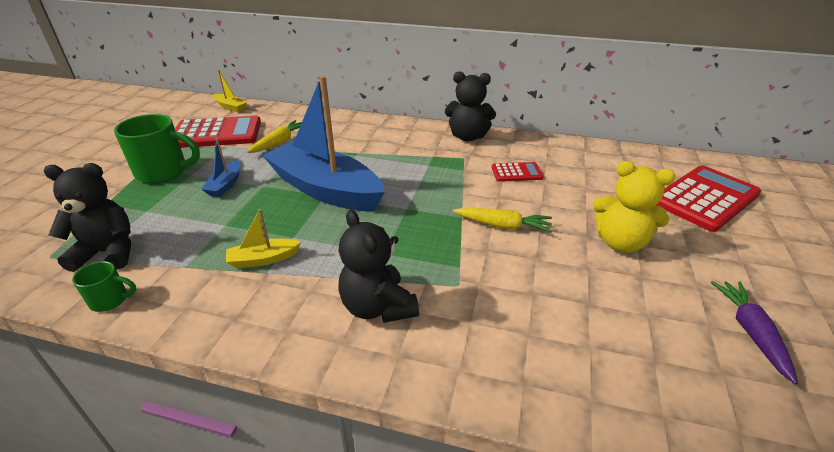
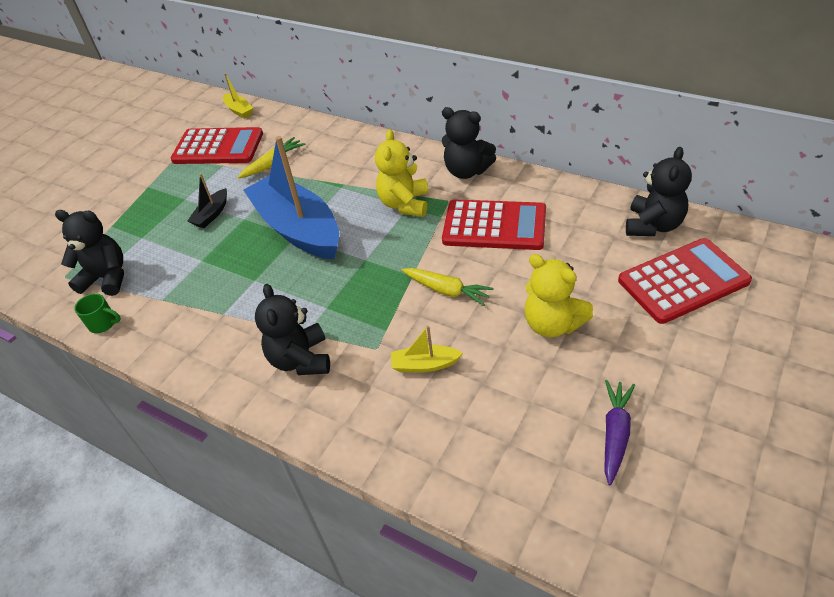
camera: 20 degrees right, 10 degrees up
green mug [114,114,200,184] -> none
blue boat [201,138,240,197] -> black boat [187,173,227,228]
yellow boat [226,209,301,269] -> yellow boat moved to [391,325,463,372]
red calculator [491,162,544,182] -> red calculator [442,199,546,250], size x1.99
none -> yellow teddy bear [375,129,428,217]
none -> black teddy bear [626,147,692,236]

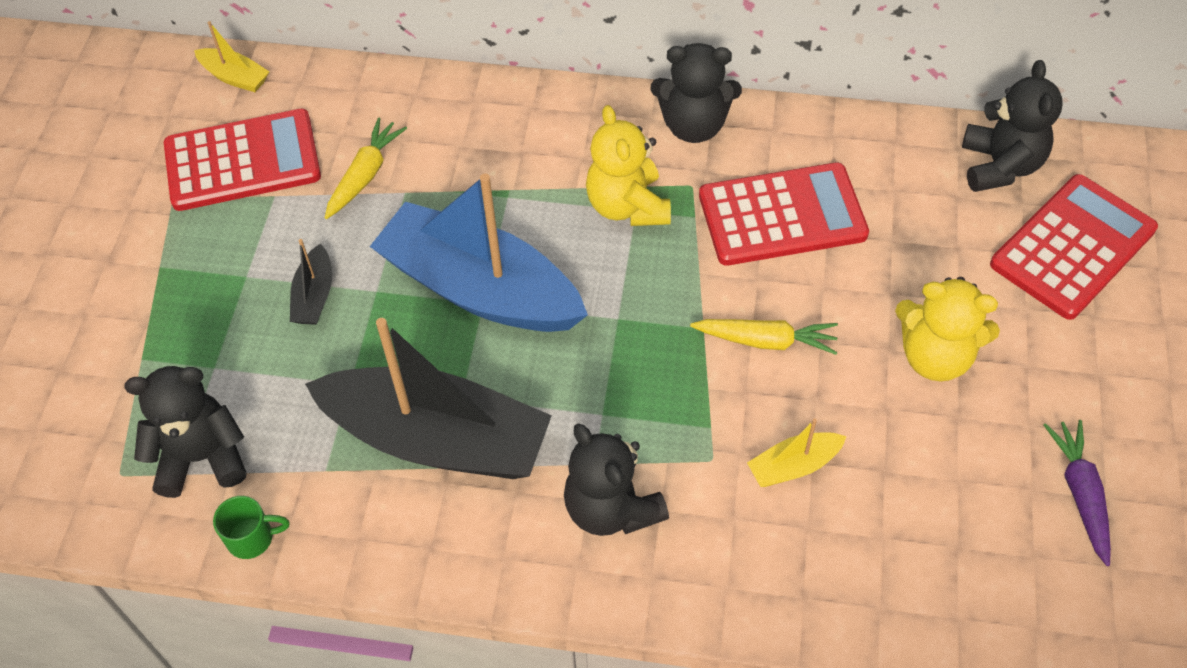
camera: 25 degrees left, 10 degrees up
none -> black boat [305,318,552,479]

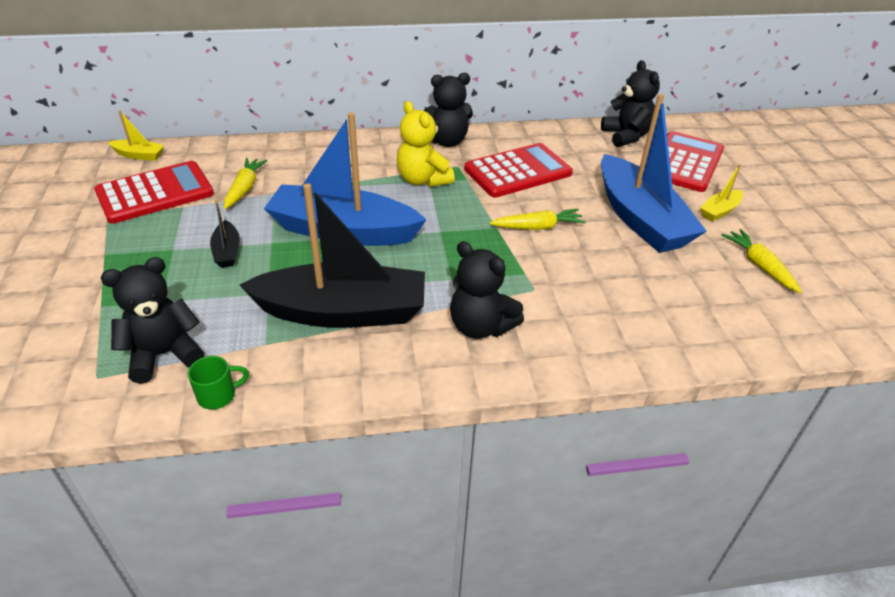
camera: 20 degrees left, 15 degrees down
yellow boat [747,419,847,487] -> yellow boat moved to [700,164,743,221]
yellow teddy bear [895,277,1000,381] -> blue boat [601,94,707,253]
purple carrot [1044,420,1111,566] -> yellow carrot [722,229,802,293]

